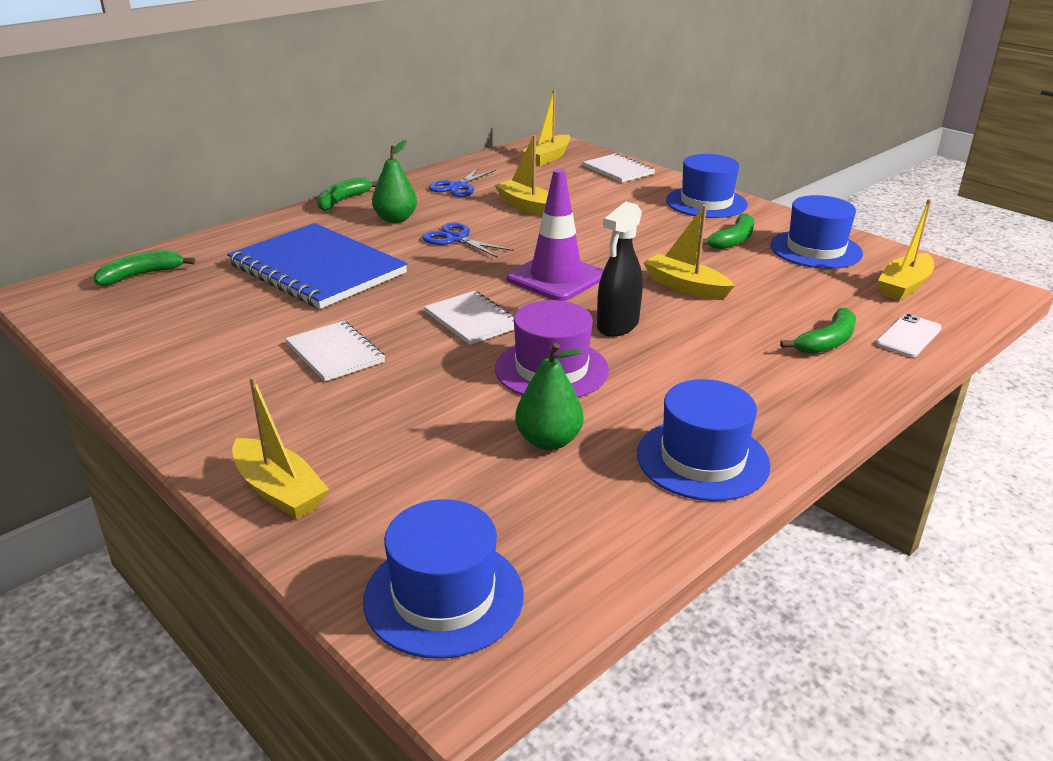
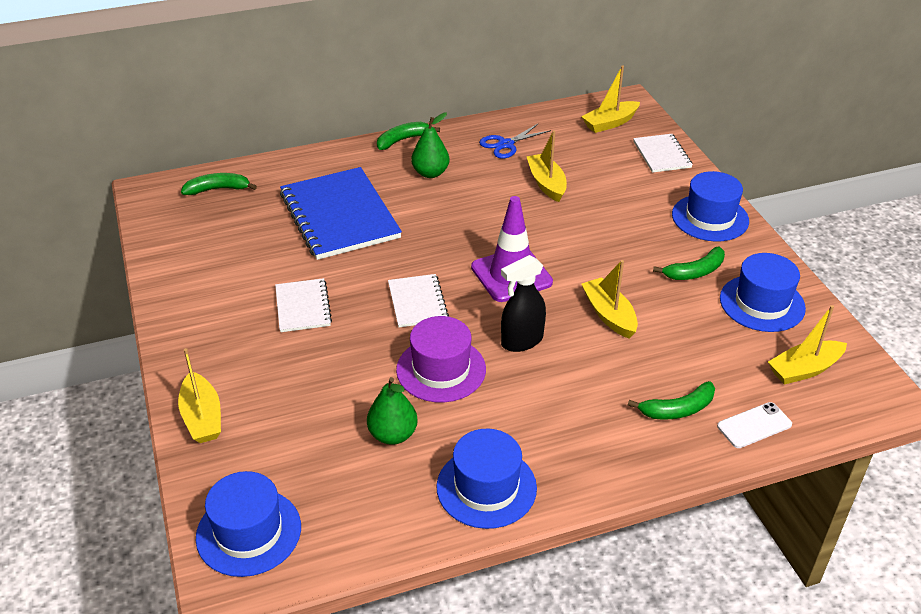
camera: 25 degrees right, 10 degrees up
blue scissors [422,223,514,258] -> none

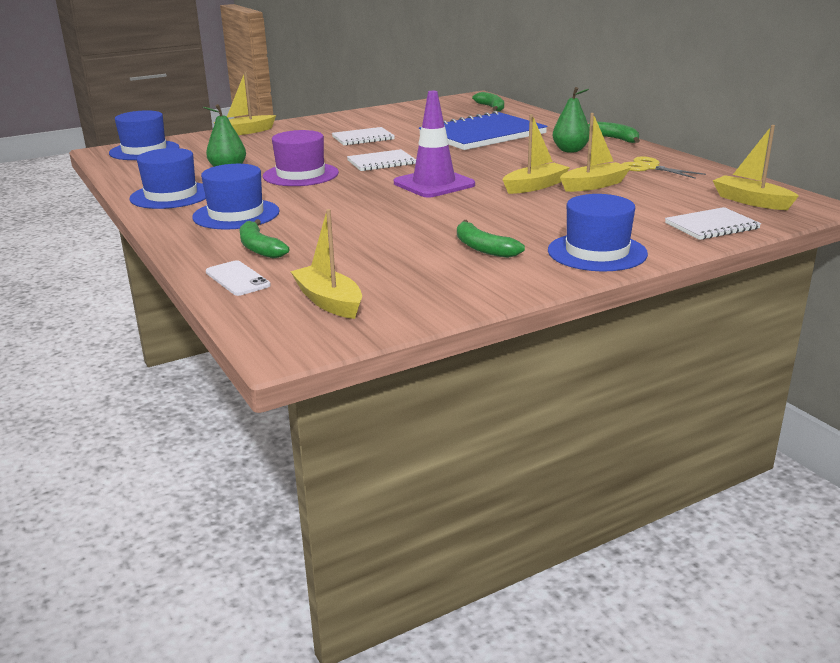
camera: 80 degrees right, 15 degrees down
blue scissors [479,123,551,158] -> yellow scissors [622,156,706,179]
black spray bottle [501,255,546,352] -> none
yellow boat [581,260,638,339] -> yellow boat moved to [503,114,570,194]
blue hat [720,253,806,332] -> blue hat moved to [192,164,280,230]

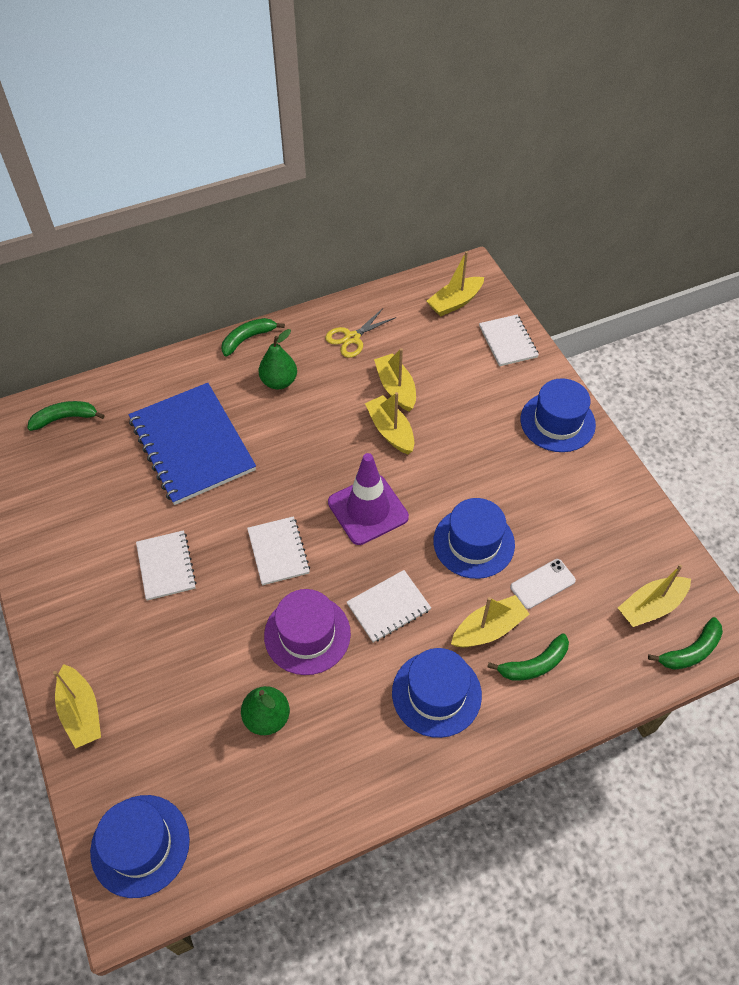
camera: 85 degrees left, 30 degrees up
blue hat [129,148,206,209] -> blue hat moved to [433,498,515,579]
white phone [206,260,271,296] -> white phone moved to [510,559,576,609]
green banana [457,220,525,258] -> green banana moved to [648,617,723,670]
none -> white notebook [347,570,431,643]
none -> yellow boat [451,595,529,647]

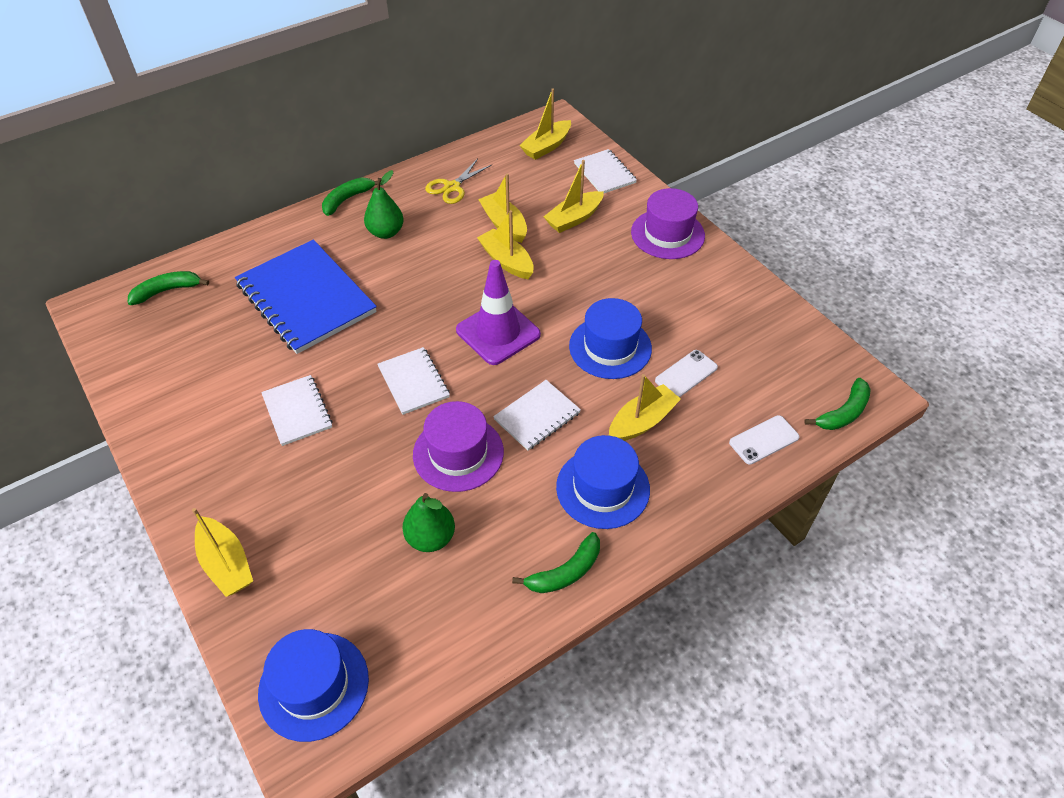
camera: 10 degrees left, 5 degrees down
green banana [487,633,569,681] -> green banana moved to [512,532,600,593]
blue hat [521,378,596,452] -> purple hat [631,188,705,259]
yellow boat [618,565,691,627] -> yellow boat moved to [544,160,604,233]
none -> white phone [729,415,800,465]

